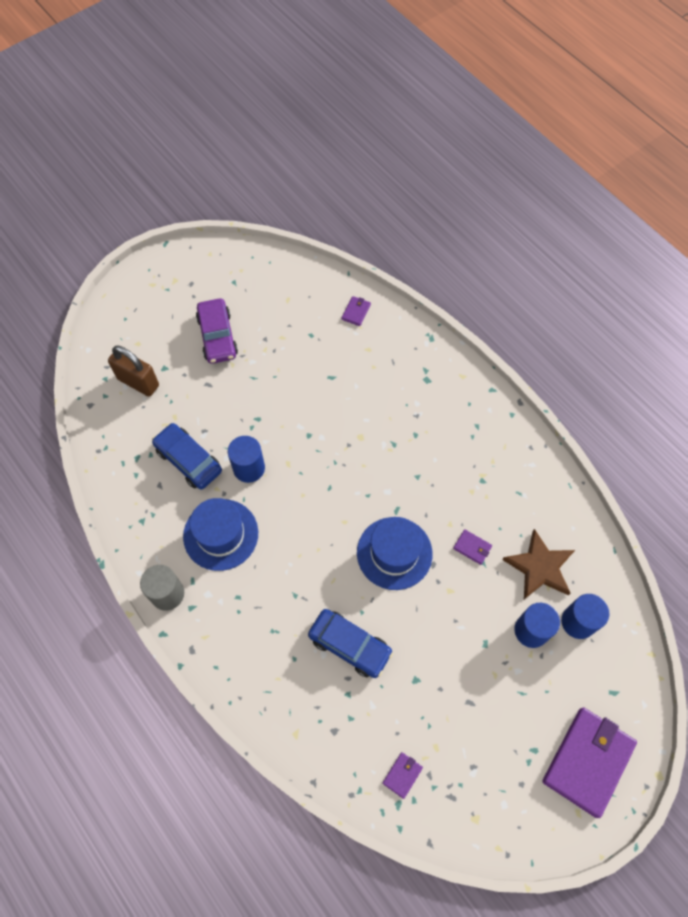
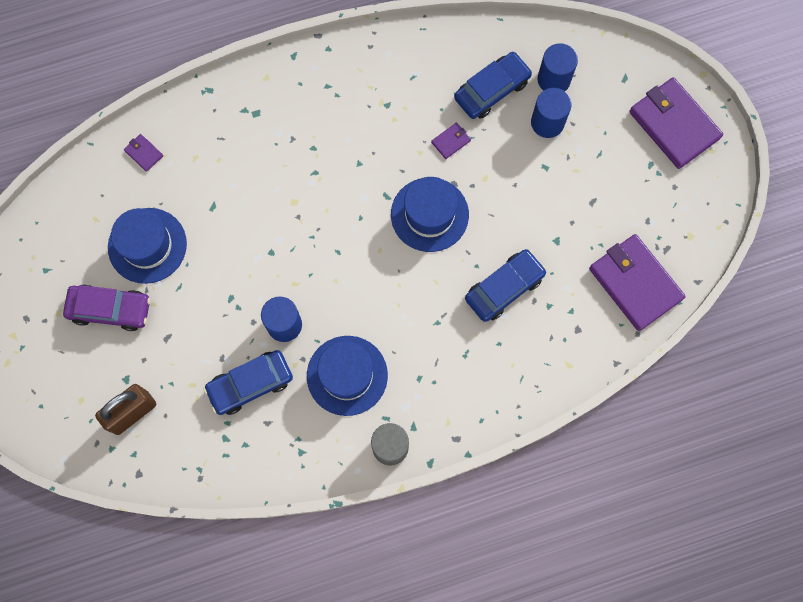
camera: 70 degrees left, 10 degrees up
purple wallet [382,752,423,799] -> purple wallet [589,234,686,331], size x2.39
brown star [502,529,575,599] -> blue car [454,52,532,119]
none -> blue hat [108,208,187,284]

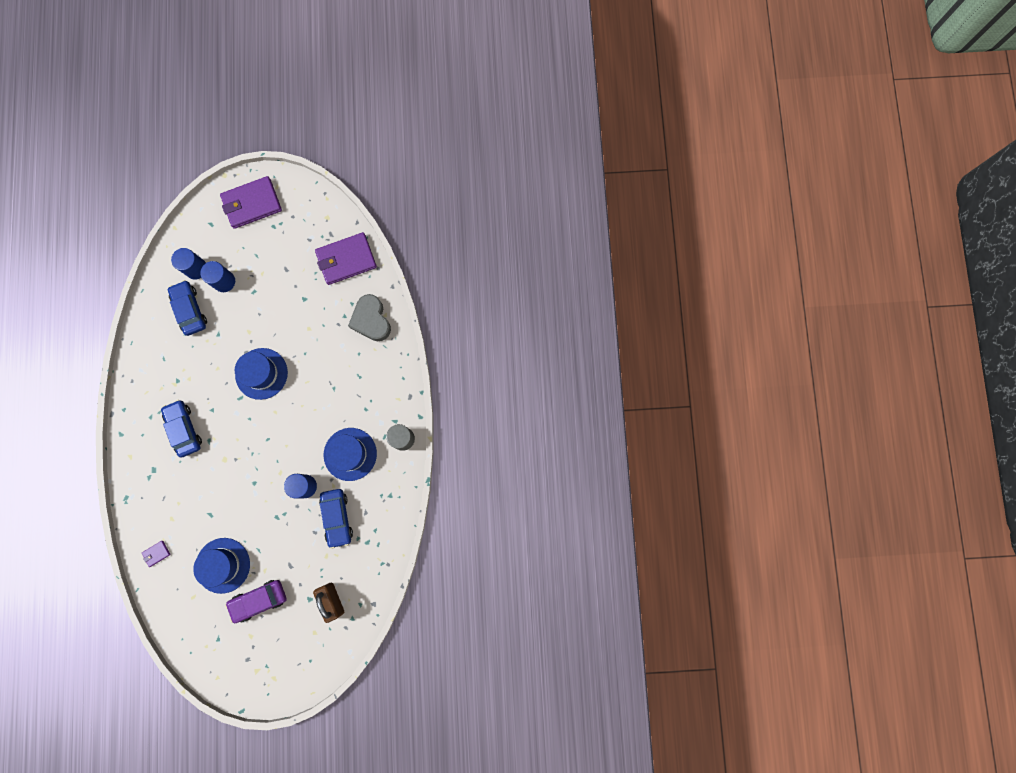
camera: 75 degrees left, 5 degrees up
purple car [63,284,150,331] -> purple car turned 135 degrees counterclockwise [225,580,287,623]
purple wallet [431,122,471,159] -> none
blue car [465,249,547,322] -> blue car moved to [161,400,202,457]
none -> grey heart [348,294,391,341]

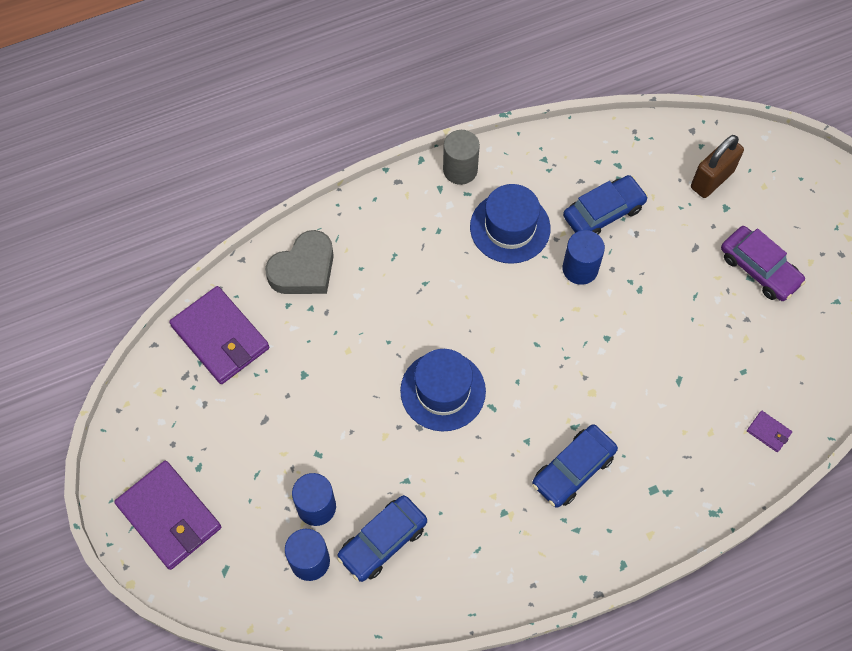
camera: 110 degrees left, 15 degrees down
blue hat [193,538,250,594] -> none

